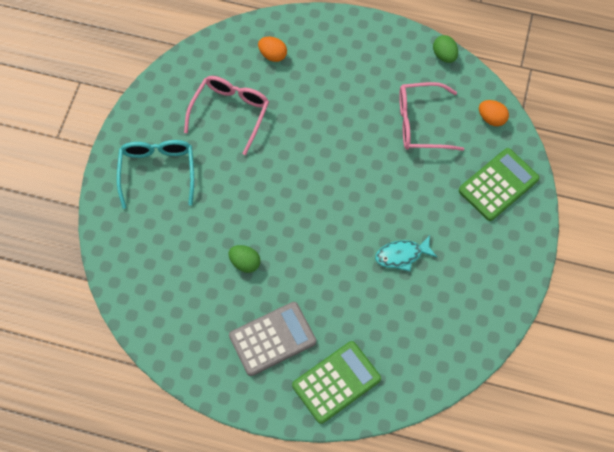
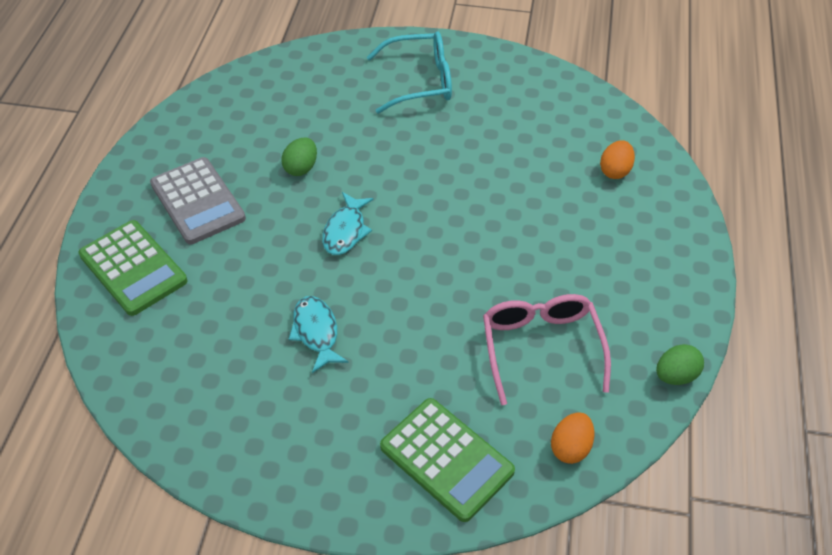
camera: 85 degrees right, 15 degrees down
pink glasses [184,76,269,155] -> none
none -> turquoise fish [322,192,374,255]

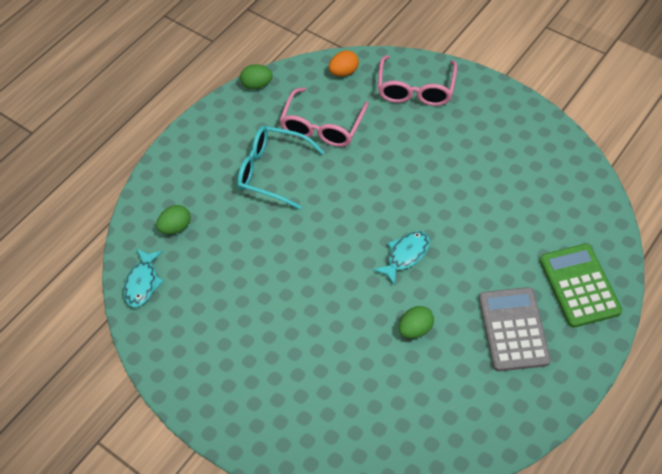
camera: 150 degrees left, 5 degrees up
turquoise fish [289,296,349,373] -> turquoise fish moved to [124,249,164,307]
turquoise glasses [367,31,452,114] -> turquoise glasses moved to [237,126,324,209]
green calculator [380,398,515,522] -> pink glasses [378,55,457,106]
orange egg [600,140,635,179] -> green egg [156,205,191,234]

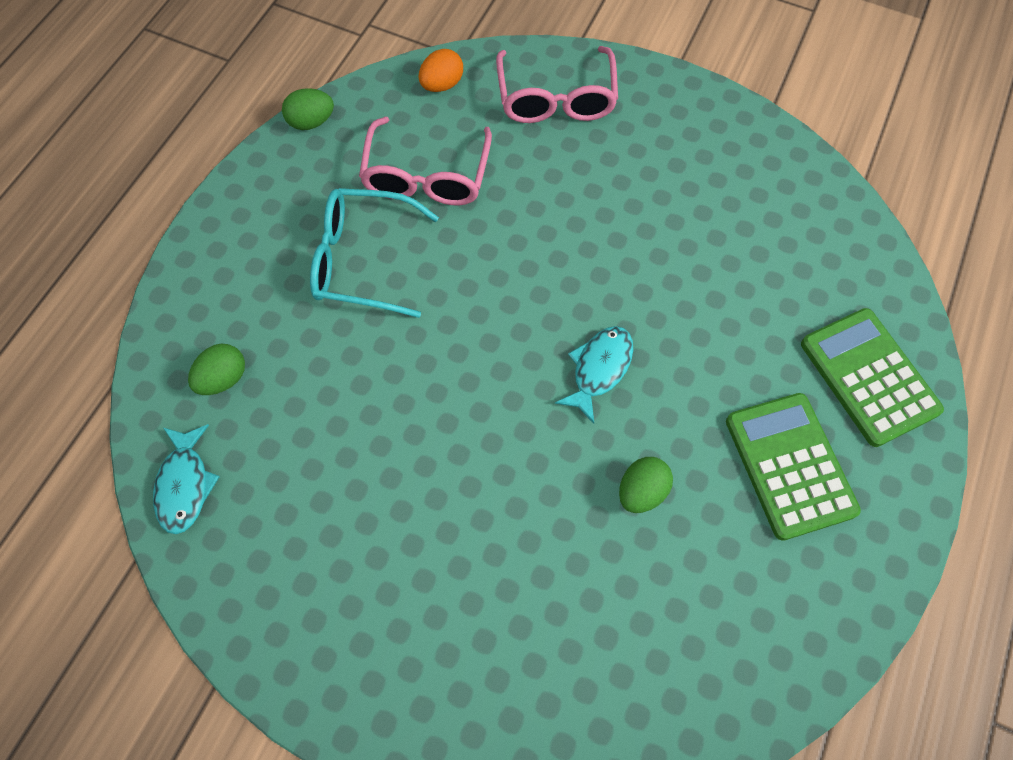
camera: 15 degrees left, 10 degrees up
grey calculator [479,287,551,371] -> green calculator [726,393,861,541]

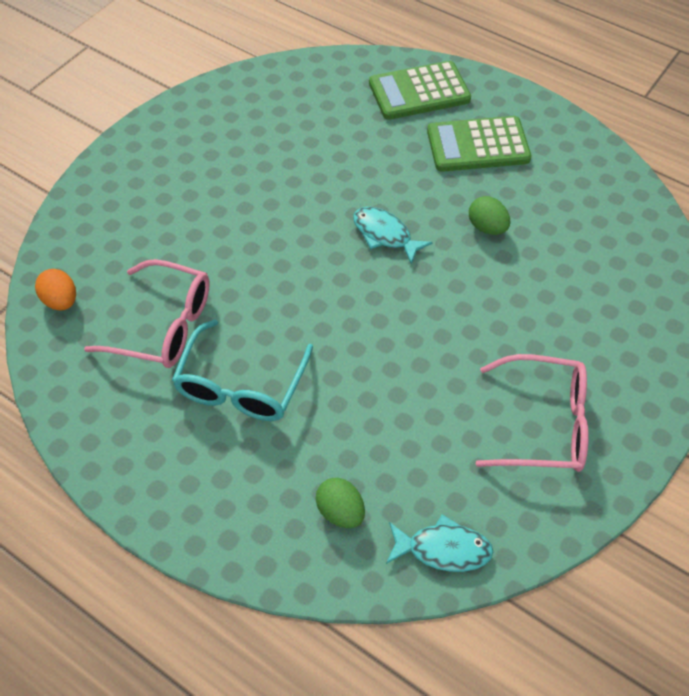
camera: 80 degrees left, 10 degrees down
green egg [282,88,334,130] -> none
pink glasses [496,46,618,123] -> pink glasses moved to [476,354,588,472]

